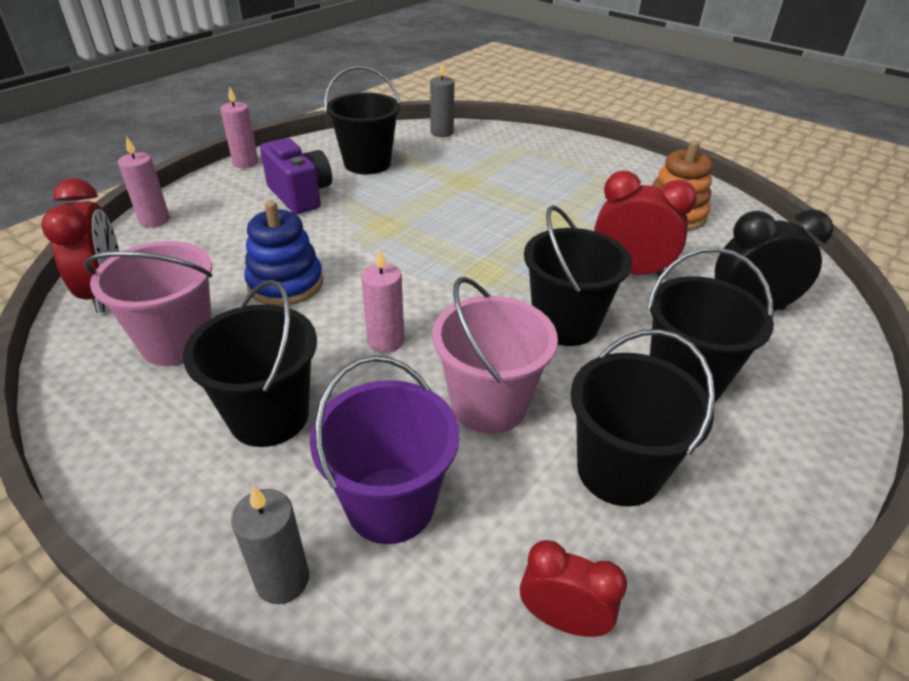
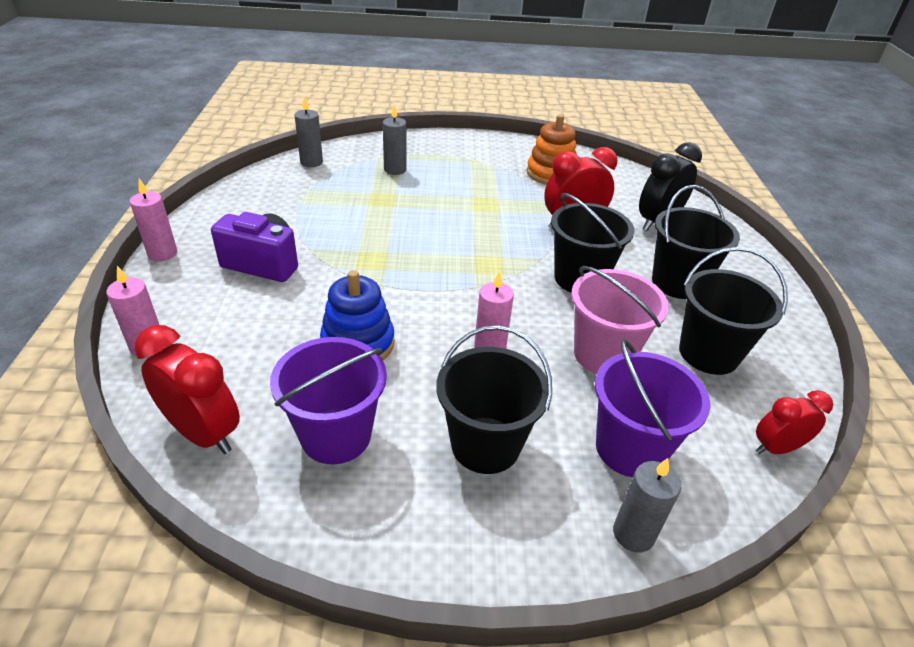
camera: 40 degrees left, 0 degrees up
pink bucket [84,241,212,366] -> purple bucket [270,337,387,464]
black bucket [324,66,401,174] -> none
none -> grey candle [383,105,406,175]

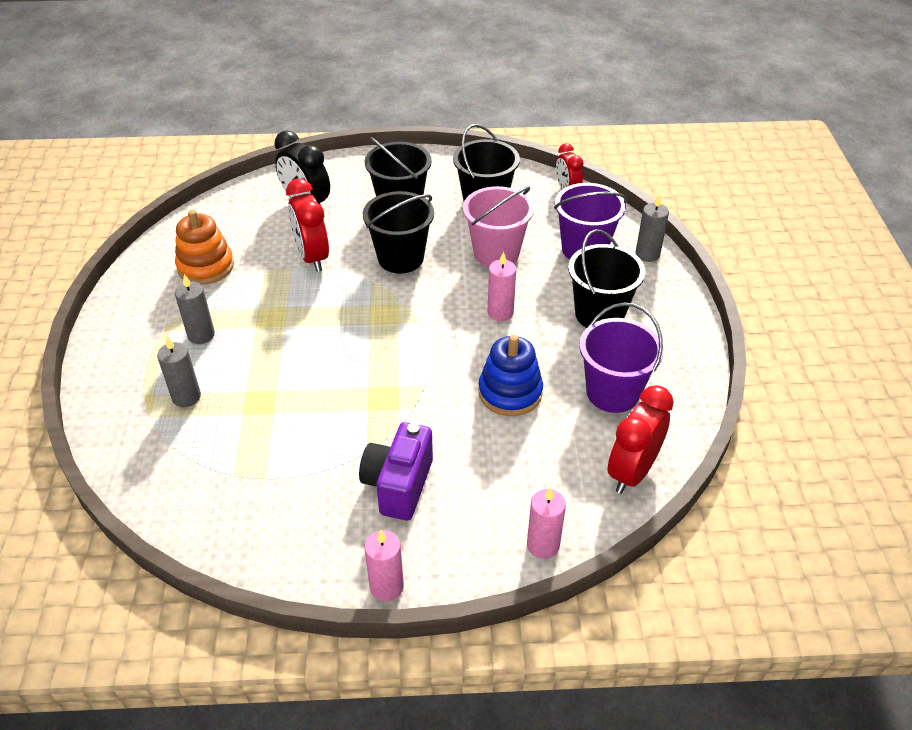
camera: 90 degrees left, 5 degrees up
grey candle [294,96,323,167] -> grey candle moved to [175,274,215,344]

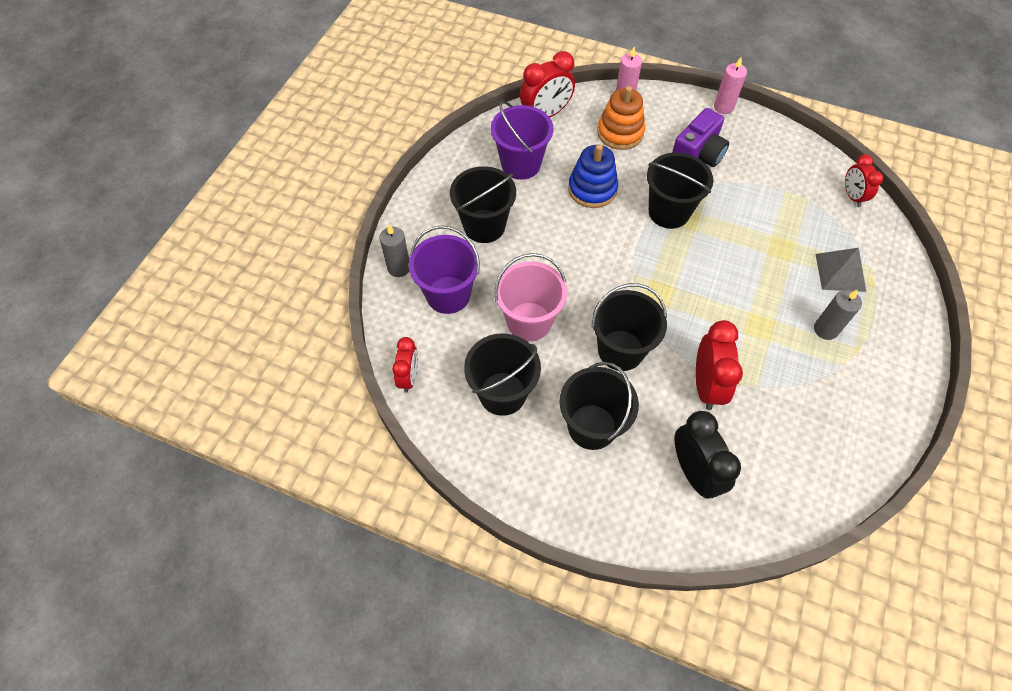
camera: 155 degrees left, 15 degrees up
grey candle [157,336,201,407] -> grey pyramid [815,248,866,292]
orange stacking toy [175,210,234,285] -> orange stacking toy moved to [597,86,645,150]
pink candle [488,251,516,321] -> none
none -> black bucket [647,152,713,229]
none -> red clock [845,154,883,207]

